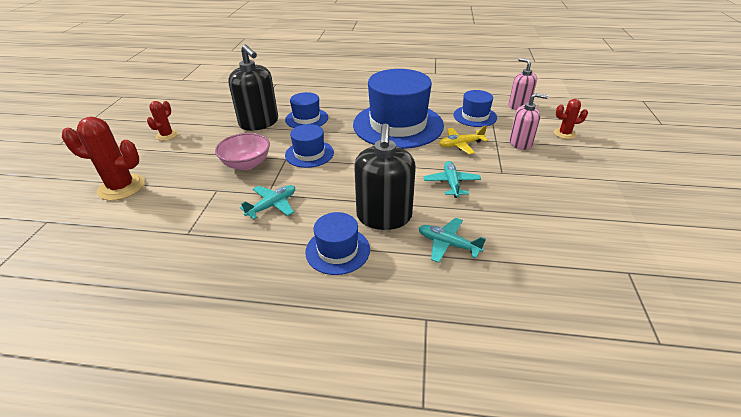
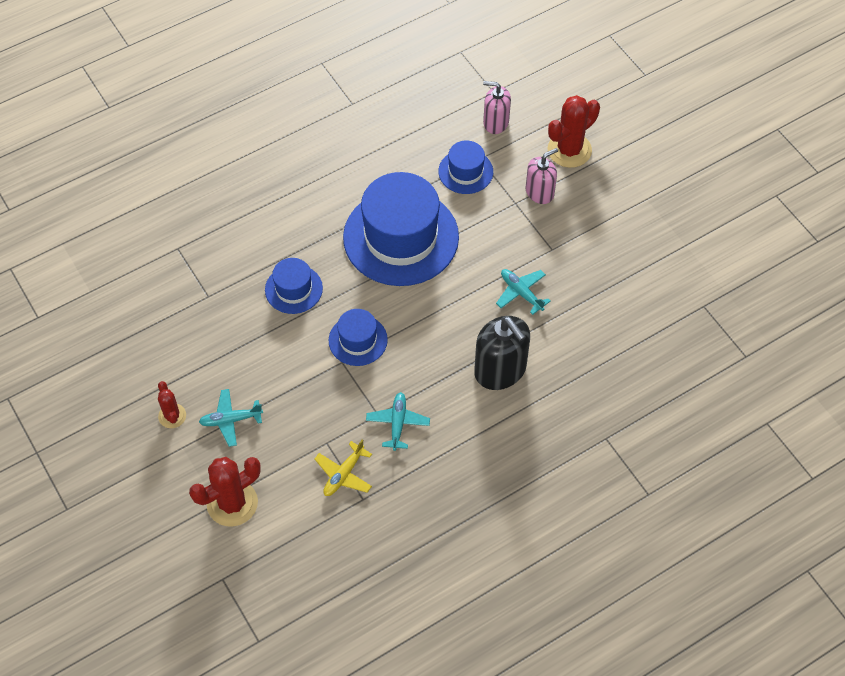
camera: 40 degrees left, 20 degrees up
pink bowl [215,133,270,170] -> none
black soap dispenser [228,44,278,131] -> none
blue hat [305,212,370,275] -> none
turquoise plane [419,218,486,263] -> turquoise plane moved to [199,389,263,447]
yellow plane [439,125,488,154] -> yellow plane moved to [315,439,372,496]
red cactus [554,99,588,139] -> red cactus [548,95,600,168], size x1.77

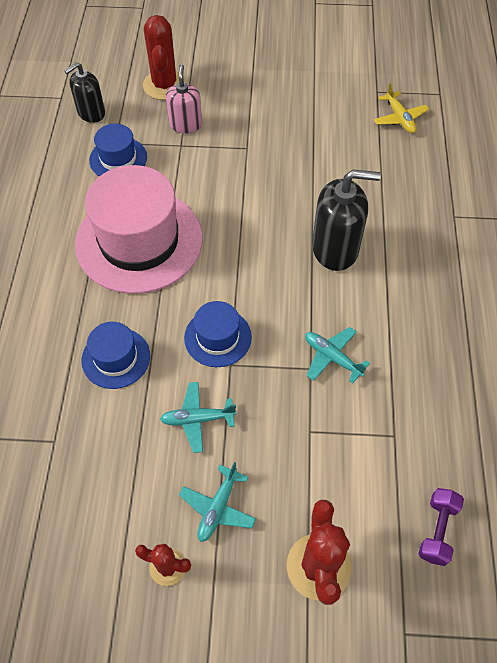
camera: 55 degrees left, 0 degrees up
yellow plane [315,439,372,496] -> yellow plane moved to [374,83,429,133]
blue hat [343,172,459,286] -> pink hat [75,165,203,294]
pink soap dispenser [483,81,511,134] -> black soap dispenser [64,62,105,123]
turquoise plane [496,269,550,315] -> turquoise plane moved to [160,382,236,453]
none -> purple dumbbell [419,488,464,566]

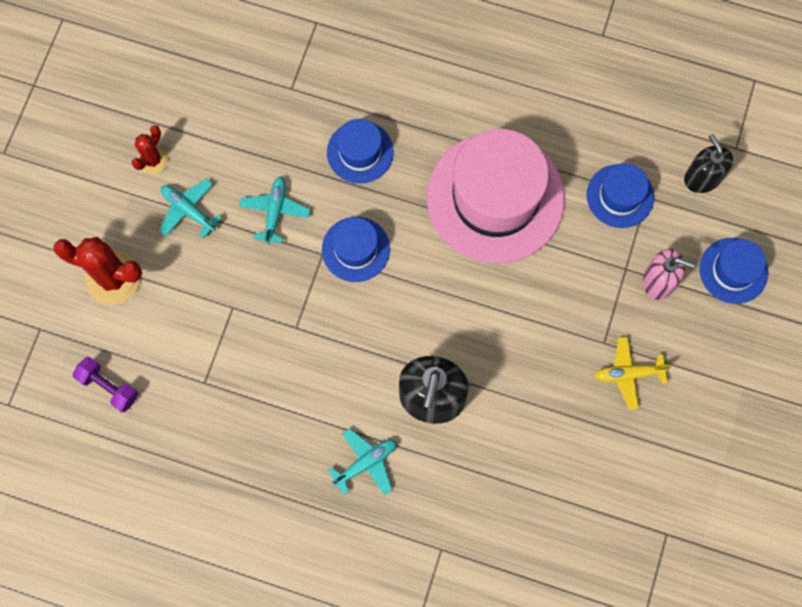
camera: 105 degrees right, 15 degrees up
red cactus [143,15,186,100] -> blue hat [699,238,768,304]
turquoise plane [305,327,370,383] -> turquoise plane moved to [328,428,396,495]
yellow plane [374,83,429,133] -> yellow plane moved to [594,337,672,410]

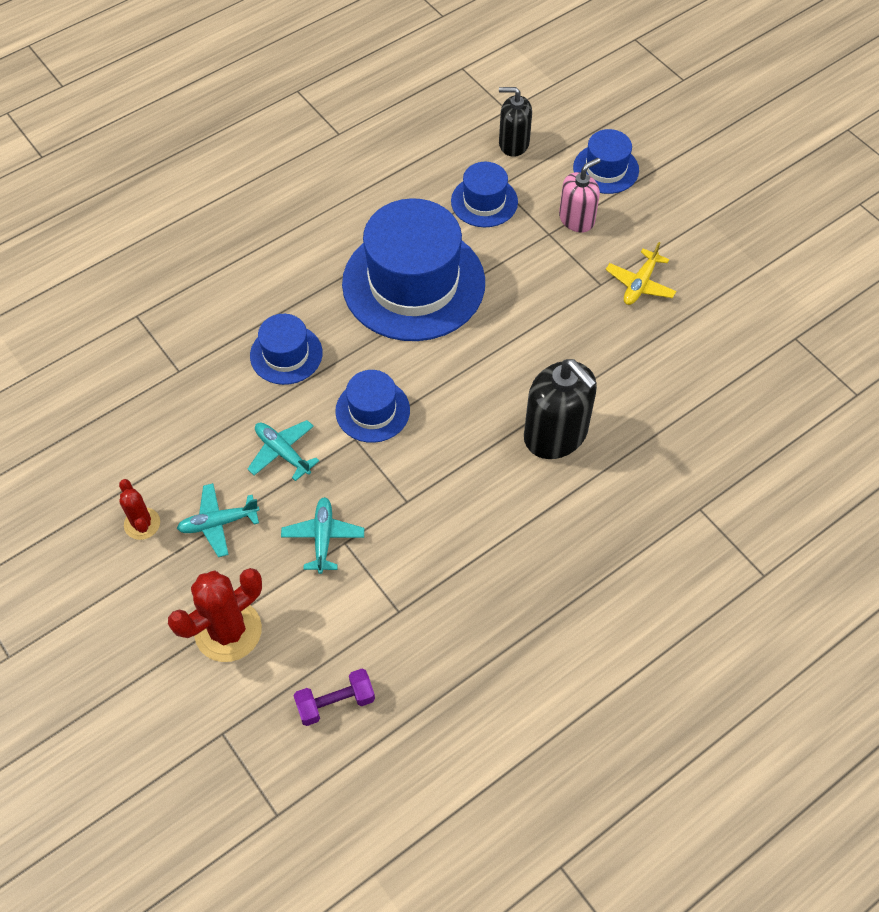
camera: 55 degrees left, 15 degrees down
turquoise plane [328,428,396,495] -> turquoise plane moved to [281,497,364,574]
pink hat [427,129,565,264] -> blue hat [342,198,485,341]

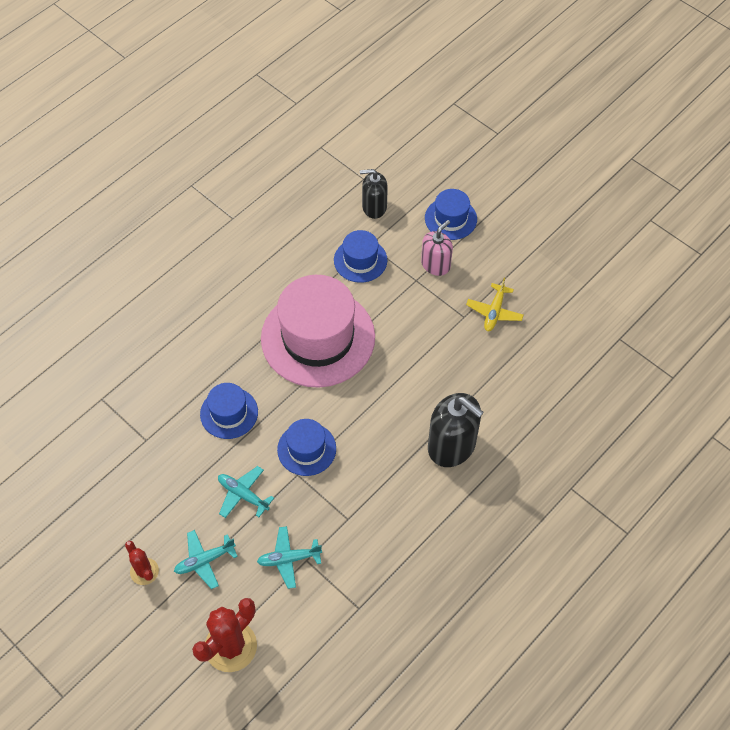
camera: 10 degrees left, 0 degrees up
turquoise plane [281,497,364,574] -> turquoise plane turned 90 degrees counterclockwise [257,526,322,589]
purple dumbbell [293,669,375,726] -> none
blue hat [342,198,485,341] -> pink hat [261,275,375,388]

